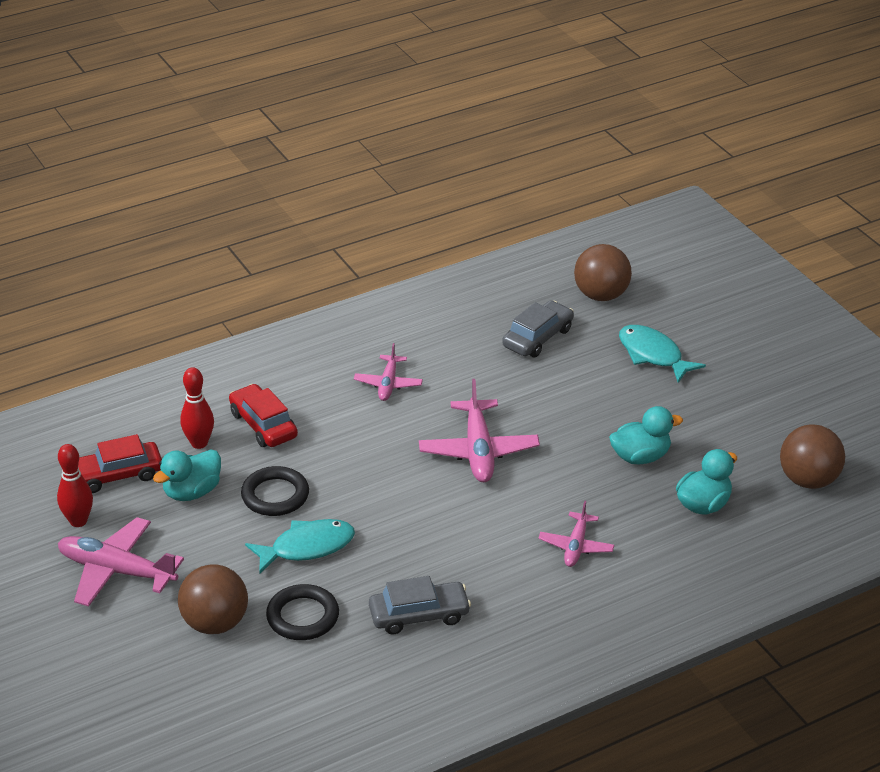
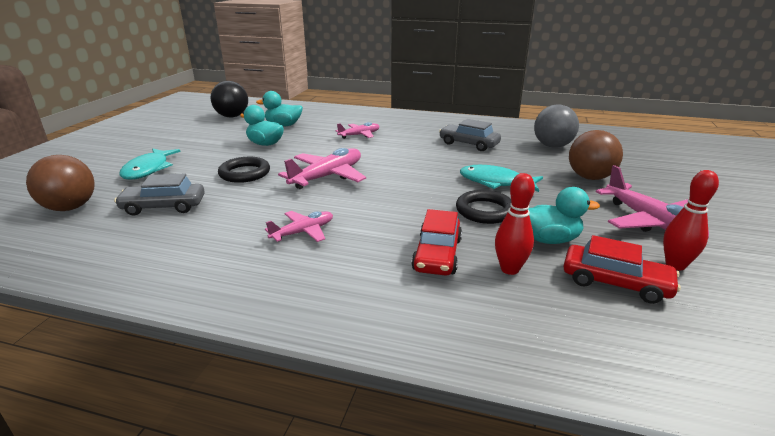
camera: 135 degrees left, 10 degrees down
black ring [266,584,339,640] -> black ring moved to [218,157,270,183]
brown ball [780,424,845,489] -> black ball [211,81,248,118]
none -> grey ball [534,104,579,148]

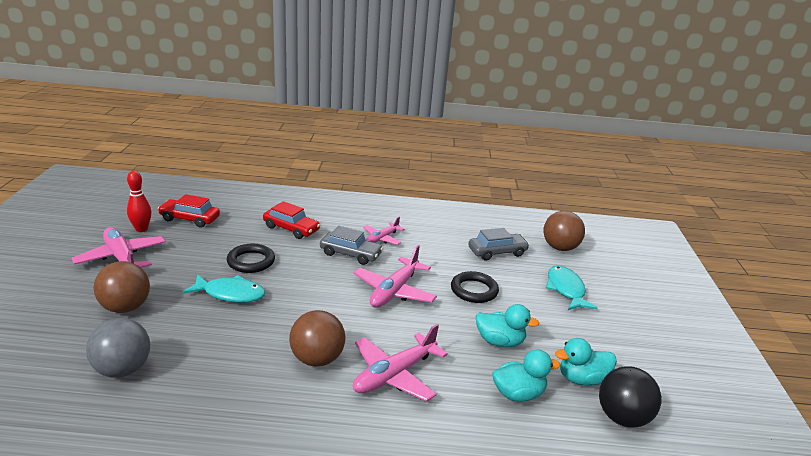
camera: 165 degrees right, 0 degrees up
pink plane [335,122,380,139] -> pink plane [353,324,448,402], size x1.68
red car [411,209,462,276] -> red car turned 120 degrees clockwise [263,201,320,239]
grey car [439,119,501,151] -> grey car moved to [320,226,383,265]
red bowling pin [495,173,535,275] -> none
turquoise duck [528,187,600,244] -> turquoise duck moved to [555,338,617,386]
none -> brown ball [289,310,345,367]

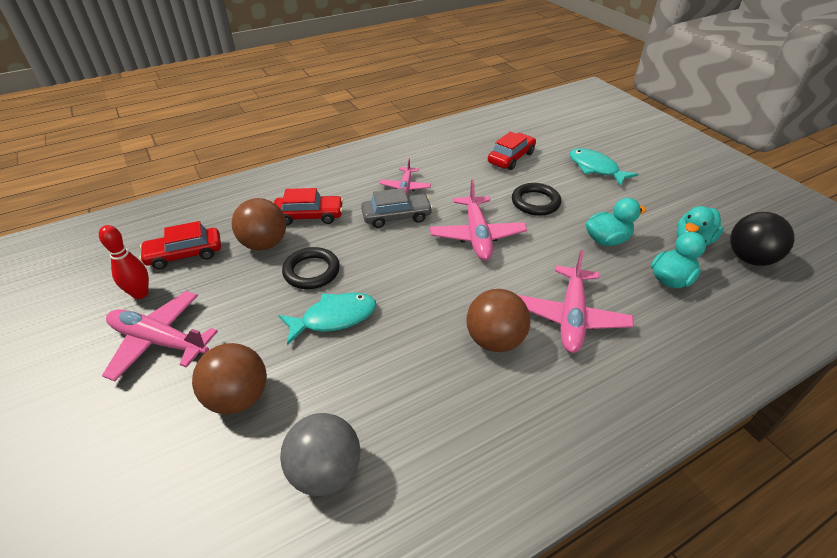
camera: 30 degrees left, 15 degrees up
grey car [468,228,530,261] -> red car [488,132,536,170]
brown ball [543,211,585,251] -> brown ball moved to [232,198,286,251]

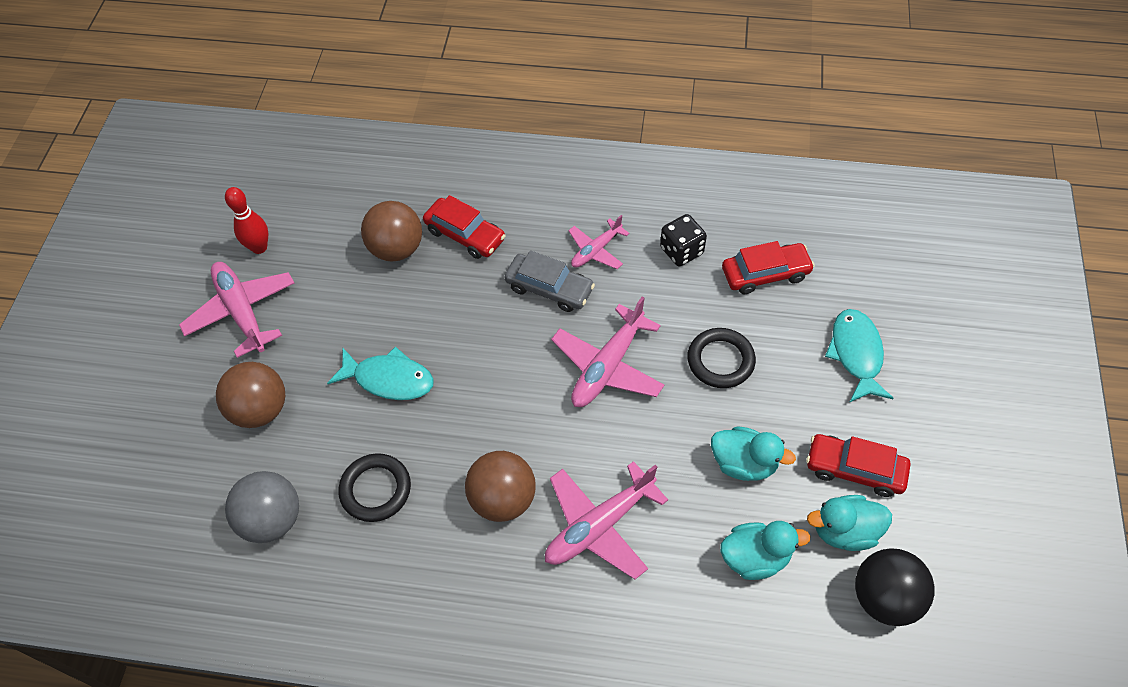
camera: 40 degrees right, 15 degrees up
red car [139,221,221,270] -> red car moved to [806,434,911,497]
black ring [282,247,340,289] -> black ring moved to [339,453,411,522]
none -> black dice [660,214,707,266]

